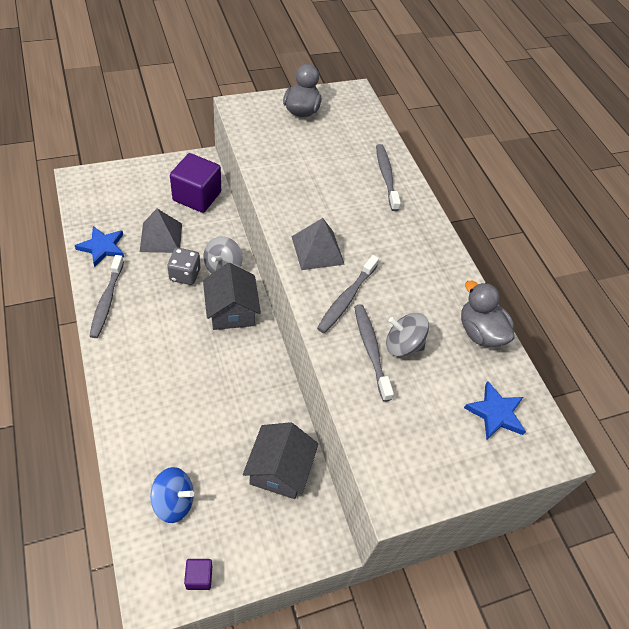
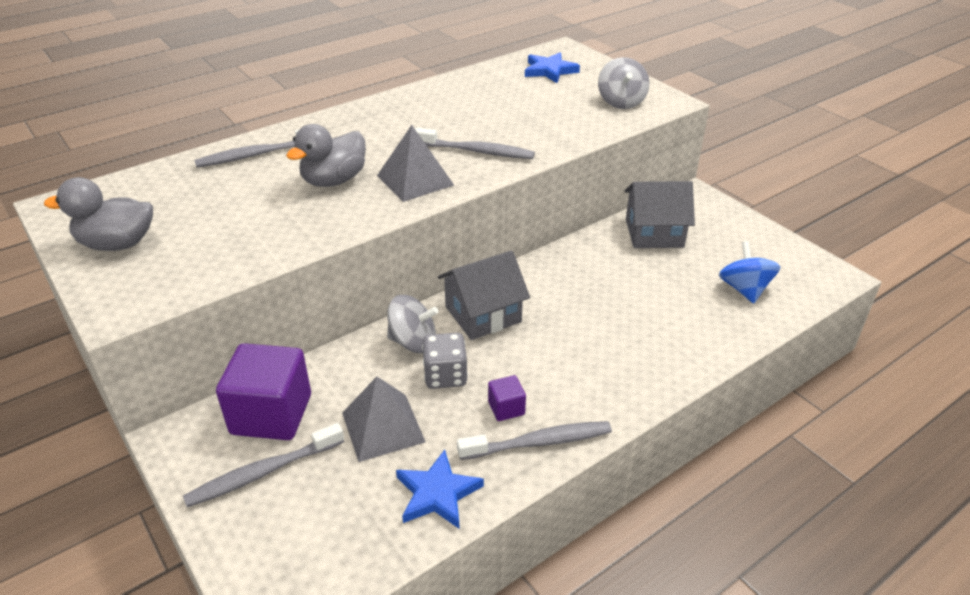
camera: 100 degrees left, 15 degrees down
purple cube [184,559,212,590] -> purple cube moved to [488,375,526,421]
grey toothbrush [354,304,394,402] -> grey toothbrush moved to [183,423,344,507]
grey spinning top [386,313,429,357] -> grey spinning top moved to [598,57,650,109]
grey duck [461,281,514,347] -> grey duck moved to [286,124,366,187]

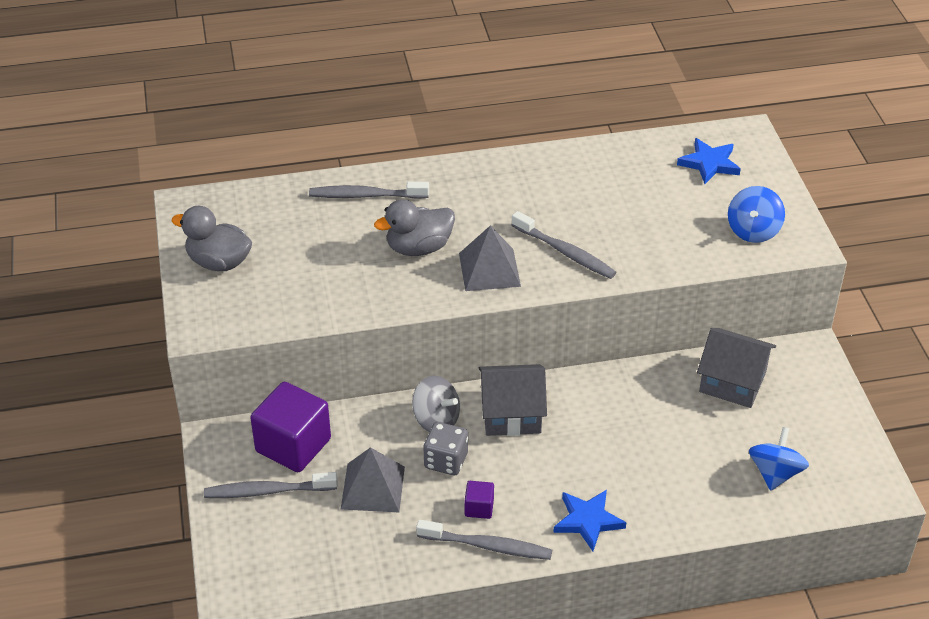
camera: 25 degrees right, 5 degrees up
blue star [396,450,484,529] -> blue star moved to [553,490,626,551]
grey spinning top [598,57,650,109] -> blue spinning top [728,186,785,243]

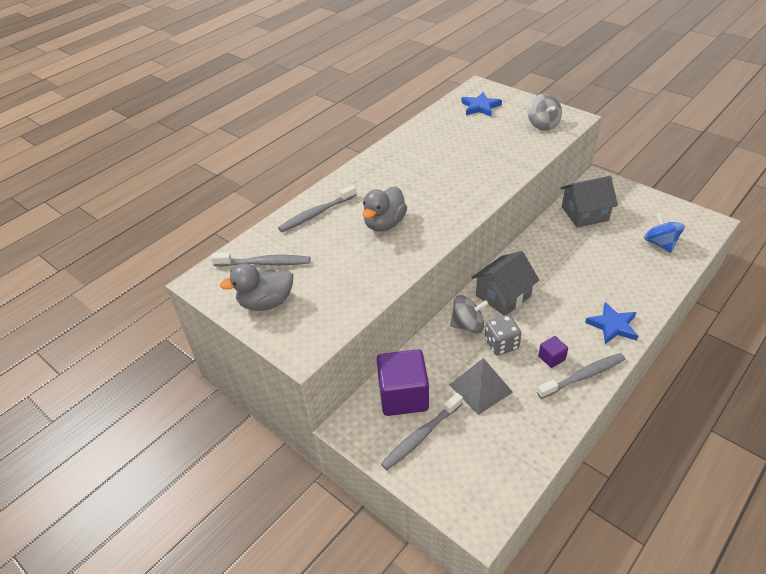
camera: 35 degrees left, 0 degrees up
grey pyramid [459,225,521,291] -> none
grey toothbrush [512,211,616,279] -> grey toothbrush moved to [211,253,310,266]
blue spinning top [728,186,785,243] -> grey spinning top [528,94,562,131]

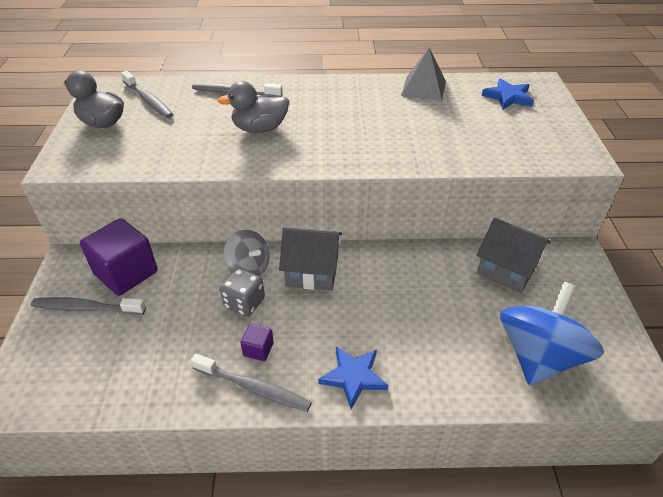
camera: 45 degrees right, 0 degrees up
grey pyramid [449,358,513,415] -> grey pyramid moved to [401,48,446,101]
grey spinning top [528,94,562,131] -> none
blue spinning top [644,212,685,253] -> blue spinning top [500,282,604,386], size x1.72

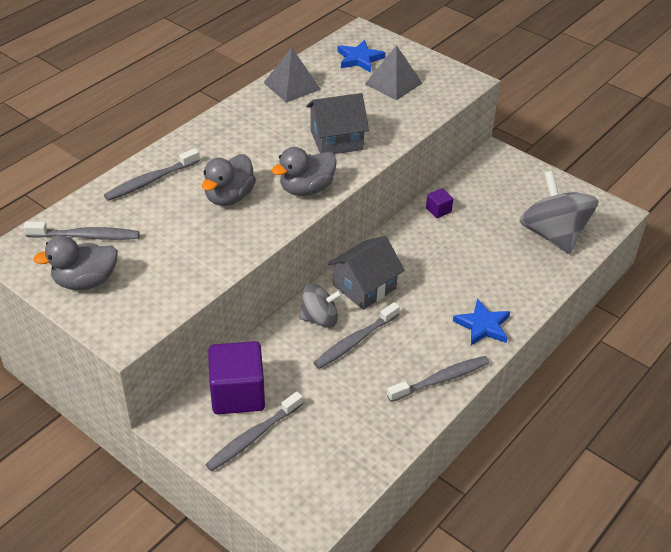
camera: 50 degrees left, 0 degrees up
grey dice [220,268,265,317] -> grey toothbrush [313,302,400,369]
purple cube [240,324,274,361] -> purple cube moved to [426,188,453,218]
grey house [477,218,550,293] -> grey house moved to [306,93,369,154]
blue spinning top [500,282,604,386] -> grey spinning top [520,171,598,254]
none -> grey duck [271,147,337,196]
none -> grey pyramid [365,45,422,101]

